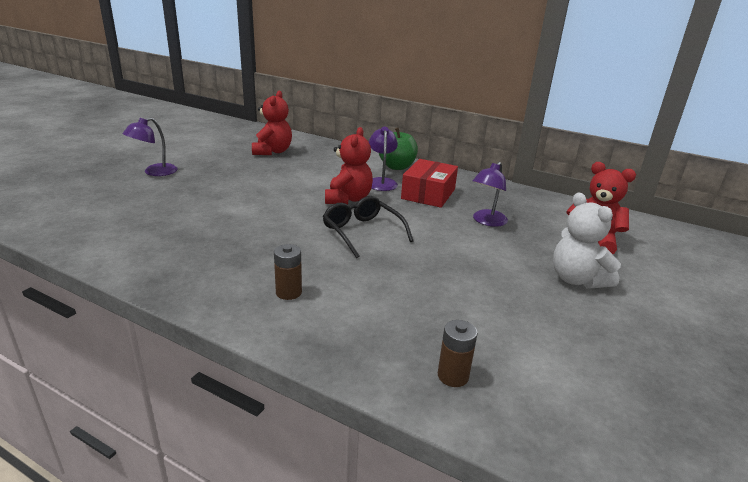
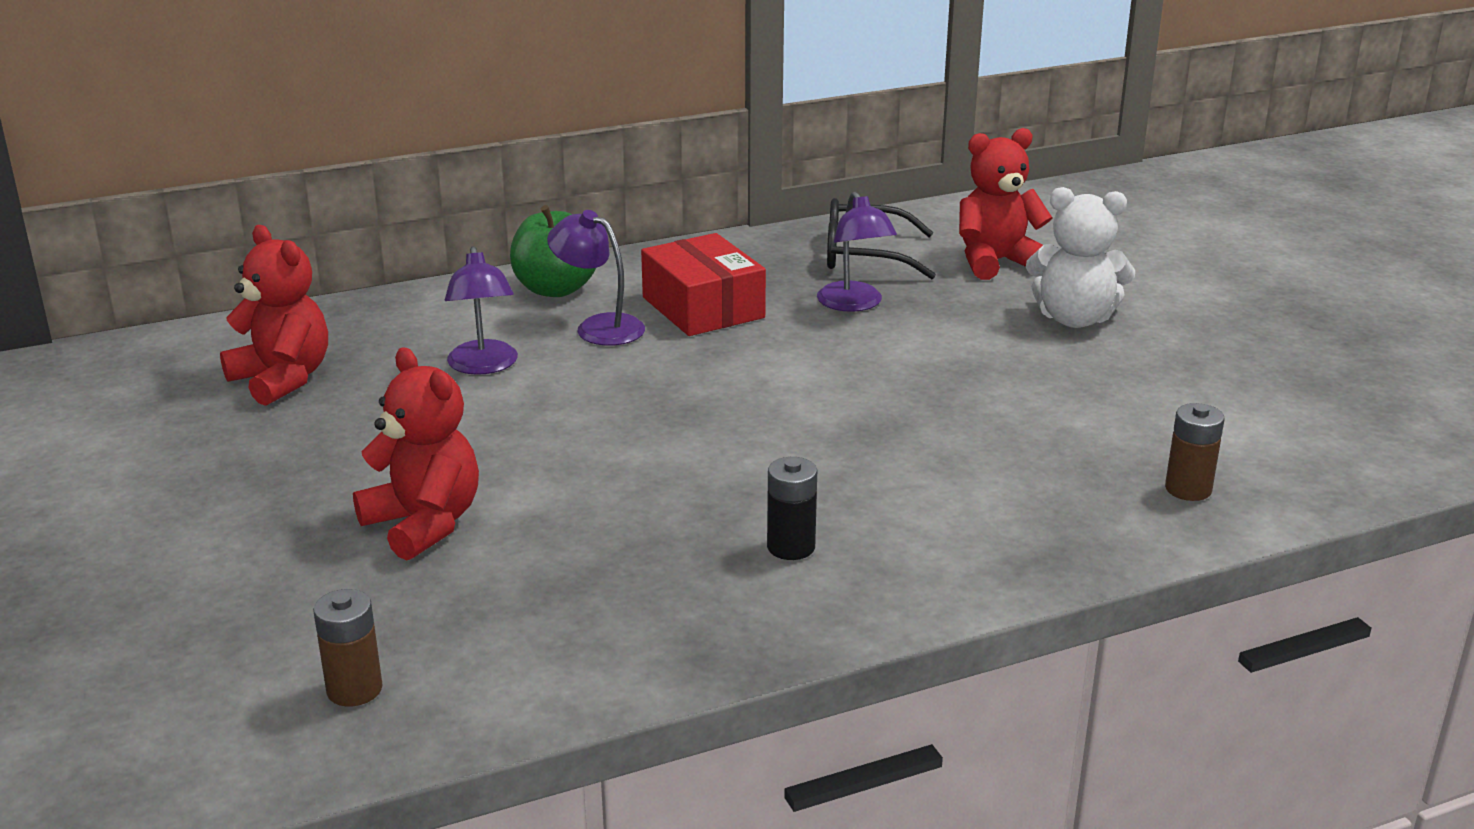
camera: 50 degrees left, 0 degrees up
purple lamp [123,117,178,176] -> purple lamp moved to [445,246,518,375]
brown battery [274,244,302,300] -> brown battery moved to [313,589,383,706]
black glasses [323,196,413,258] -> black glasses moved to [827,198,936,279]
red teddy bear [325,127,373,204] -> red teddy bear moved to [353,347,479,560]
none -> black battery [767,457,817,560]

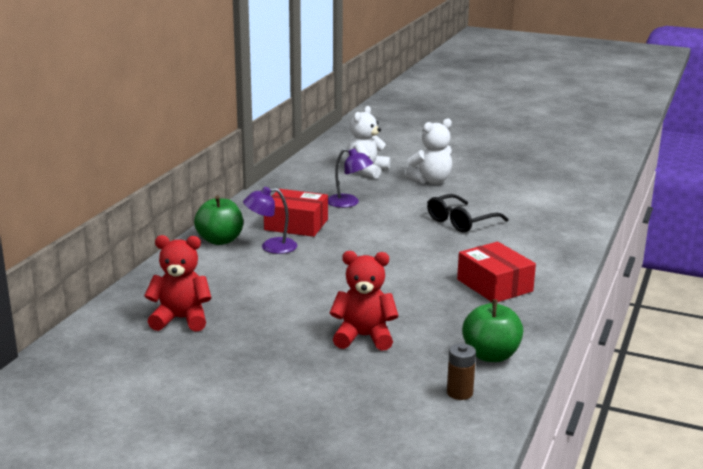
camera: 45 degrees left, 5 degrees down
purple lamp [445,246,518,375] -> none
black battery [767,457,817,560] -> red box [457,242,536,302]
black glasses [827,198,936,279] -> black glasses moved to [427,194,508,232]
red teddy bear [959,128,1053,280] -> white teddy bear [346,106,390,179]
brown battery [1165,403,1225,501] -> none
none -> green apple [462,299,523,362]

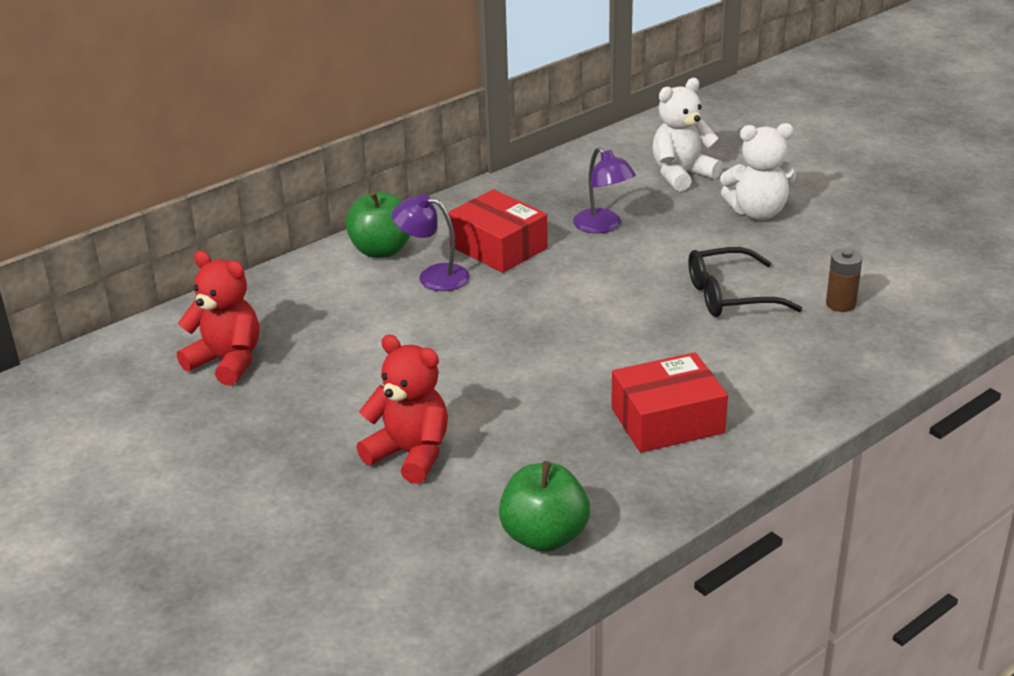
camera: 30 degrees right, 10 degrees up
brown battery [447,343,476,400] -> brown battery moved to [826,248,862,312]
red box [457,242,536,302] -> red box turned 75 degrees clockwise [611,352,728,453]

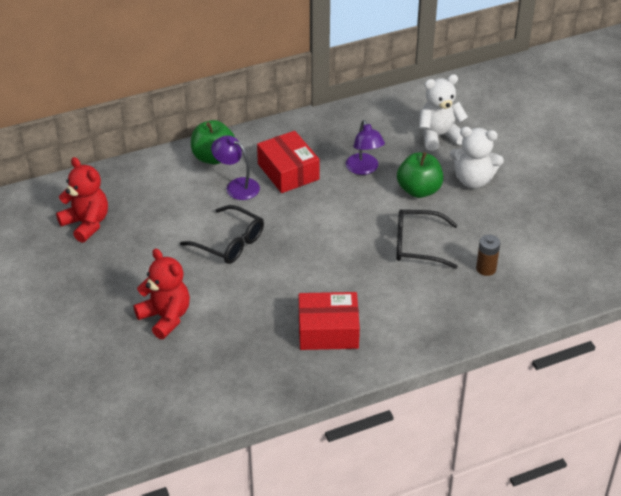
camera: 15 degrees right, 10 degrees up
green apple [499,461,590,552] -> green apple moved to [397,152,443,198]
none -> black glasses [180,205,264,264]

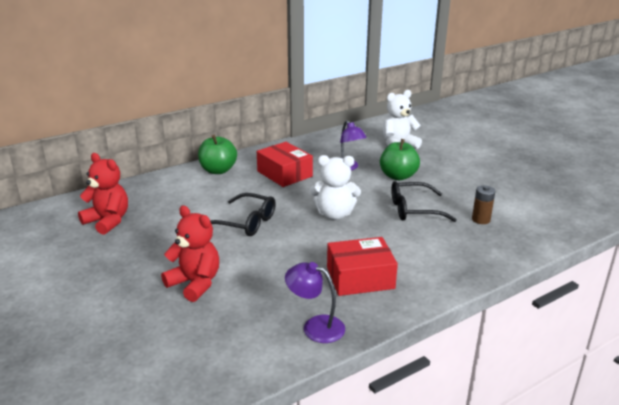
camera: 10 degrees left, 15 degrees down
purple lamp [211,135,260,200] -> purple lamp moved to [285,262,345,343]
white teddy bear [450,127,504,188] -> white teddy bear moved to [310,155,361,220]

